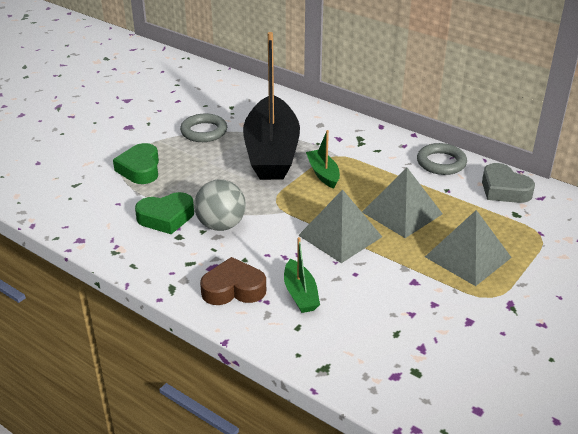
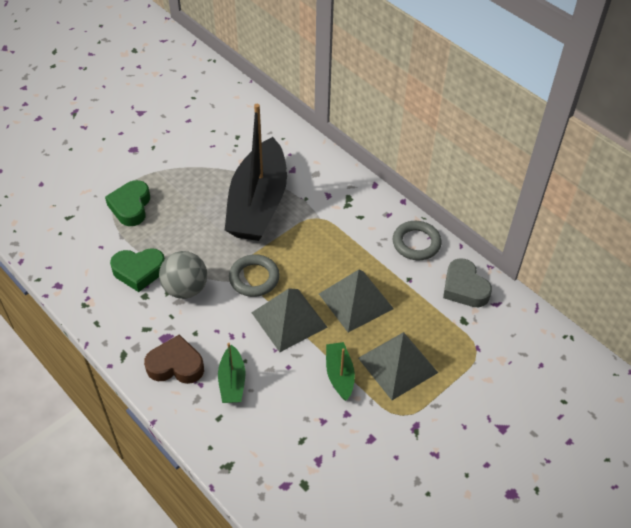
camera: 10 degrees right, 15 degrees up
grey ring [180,113,227,142] -> grey ring moved to [229,254,280,297]
green boat [306,130,340,189] -> green boat moved to [326,342,355,401]

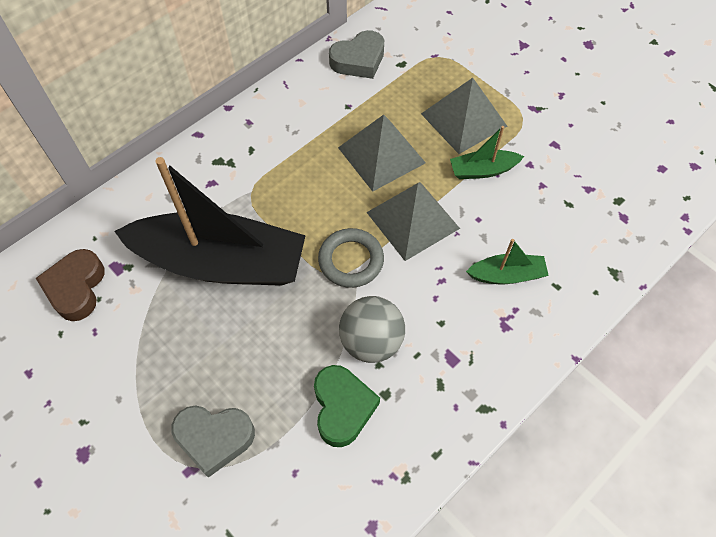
camera: 90 degrees left, 10 degrees up
green heart [105,180,150,226] -> grey heart [171,406,255,478]
brown heart [144,334,204,384] -> brown heart moved to [36,249,105,321]
grey ring [393,221,442,260] -> none

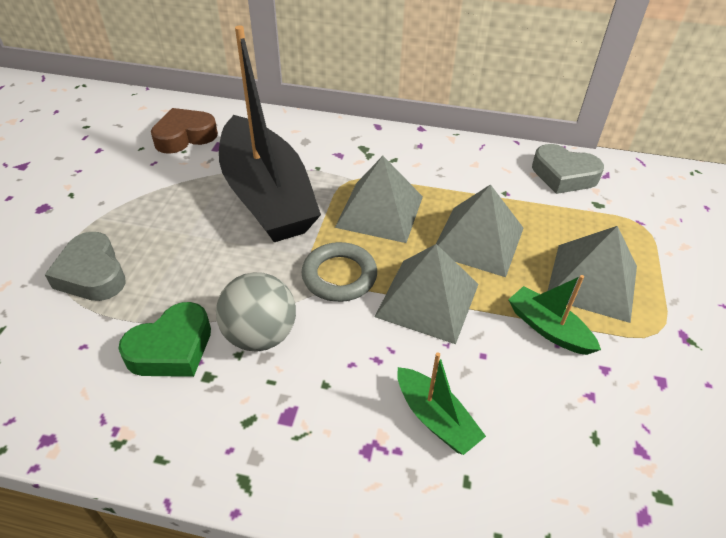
camera: 55 degrees right, 15 degrees down
none -> grey pyramid [335,156,423,243]

